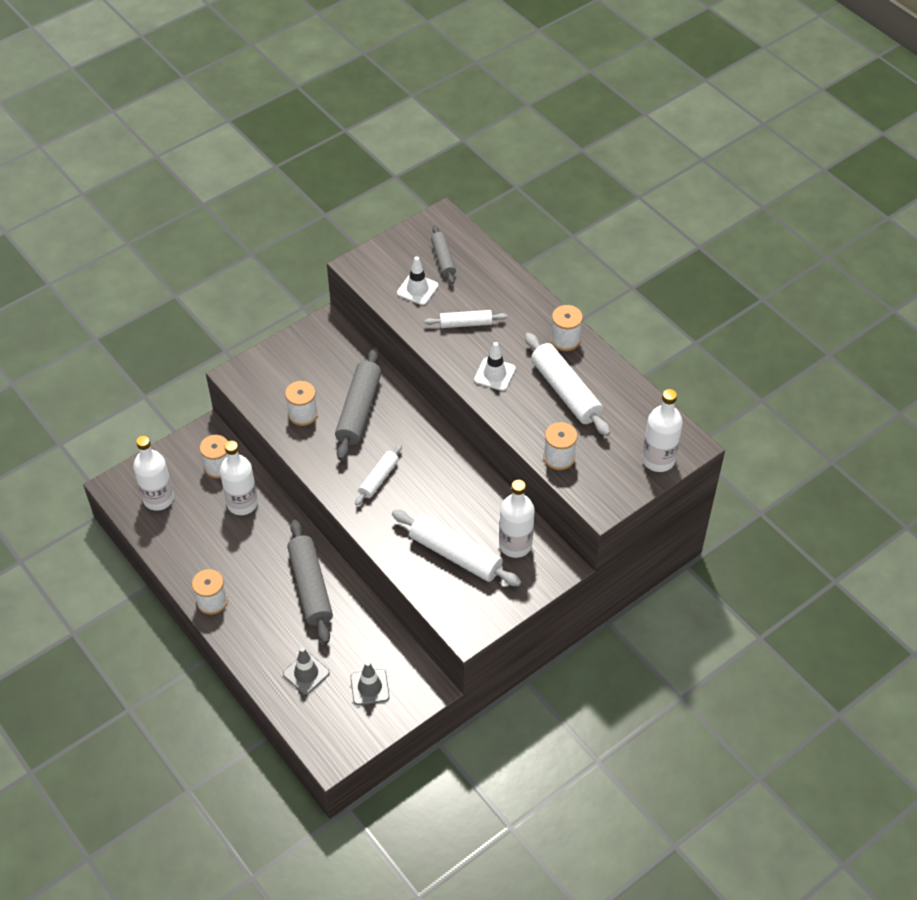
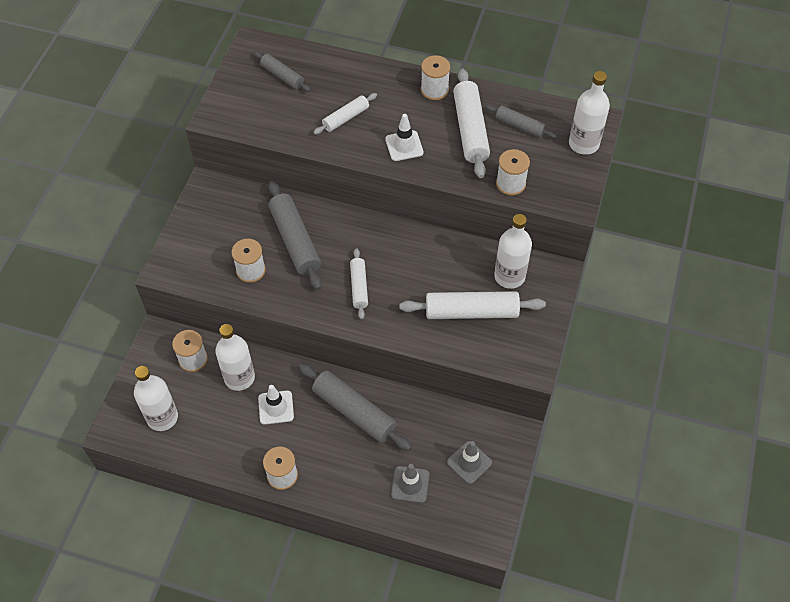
camera: 35 degrees left, 5 degrees up
white traffic cone [397,256,438,305] -> white traffic cone moved to [258,385,294,425]
white rolling pin [525,333,610,436] -> white rolling pin turned 60 degrees clockwise [453,68,490,178]
none -> grey rolling pin [485,105,558,139]

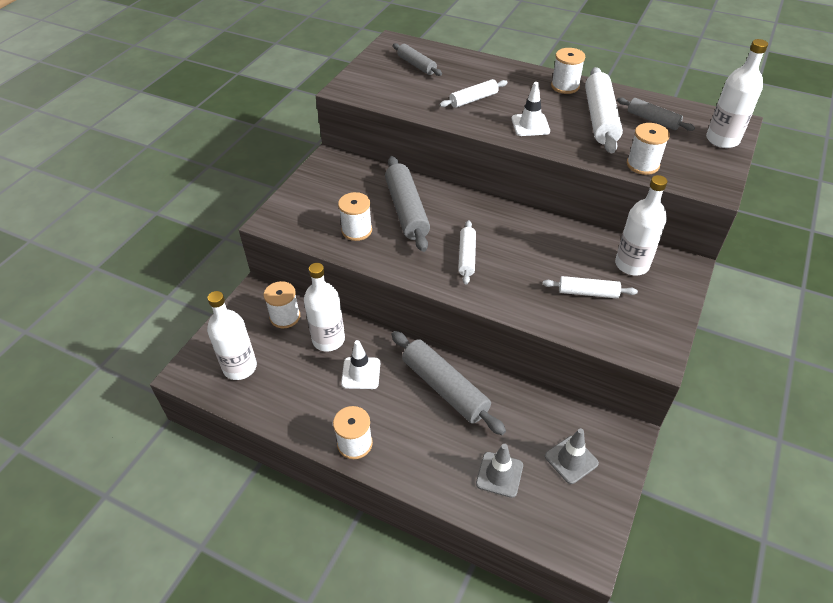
camera: 10 degrees right, 10 degrees down
white rolling pin [399,291,546,319] -> white rolling pin [543,276,638,298], size x0.58

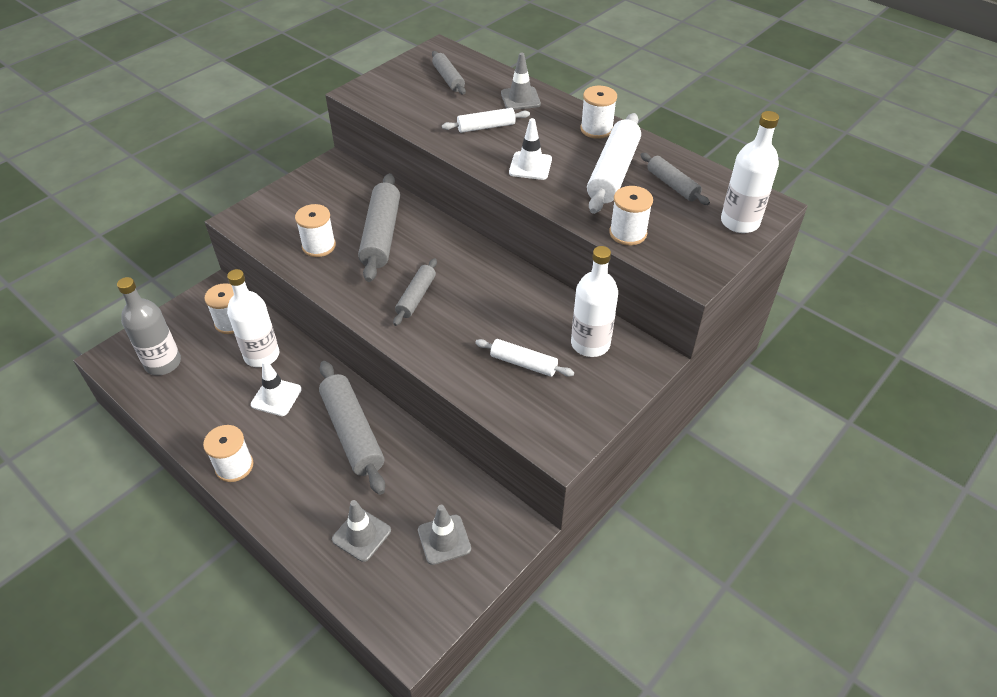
camera: 15 degrees right, 0 degrees up
white bottle [207,291,257,380] -> grey bottle [117,277,181,375]
white rolling pin [458,220,476,285] -> grey rolling pin [393,258,437,326]
none -> grey traffic cone [501,53,541,110]

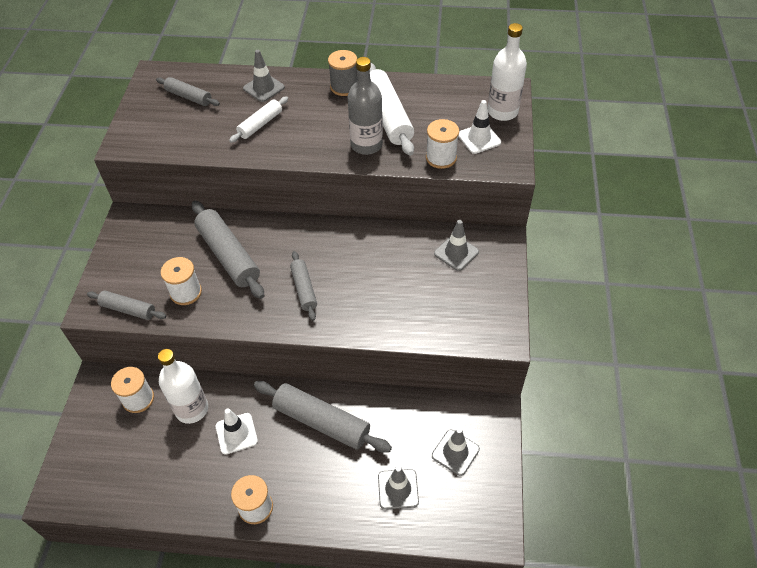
camera: 35 degrees left, 5 degrees up
grey bottle [117,277,181,375] -> grey bottle moved to [348,57,383,155]
white rolling pin [475,339,574,377] -> none
white traffic cone [509,118,552,180] -> white traffic cone moved to [458,100,501,154]
white bottle [571,246,618,357] -> grey traffic cone [434,220,479,271]
white spool [580,86,617,139] -> grey spool [328,50,358,96]
grey rolling pin [641,153,710,205] -> grey rolling pin moved to [87,290,166,320]

